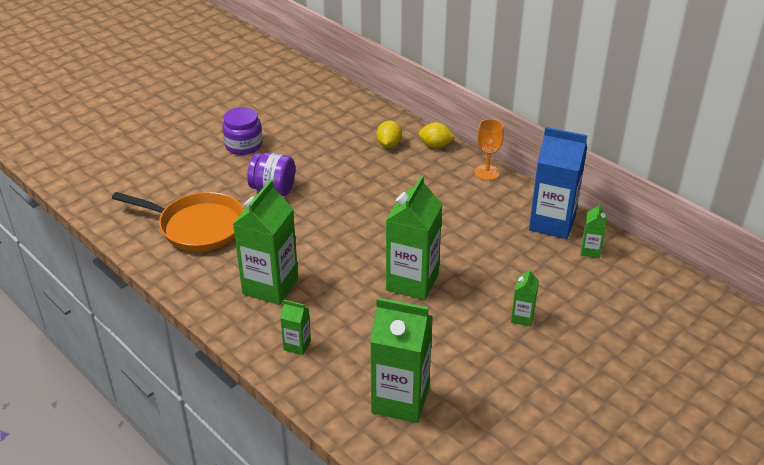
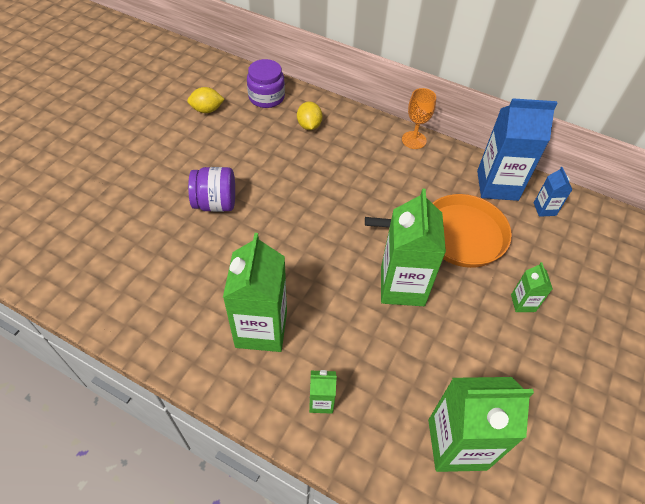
camera: 20 degrees left, 15 degrees up
orange pan [112,192,244,252] -> orange pan moved to [365,194,512,268]
purple jar [222,107,263,155] -> purple jar moved to [247,59,285,108]
yellow lemon [418,122,455,148] -> yellow lemon moved to [187,87,225,113]
green carton [581,203,607,258] -> blue carton [534,167,572,217]

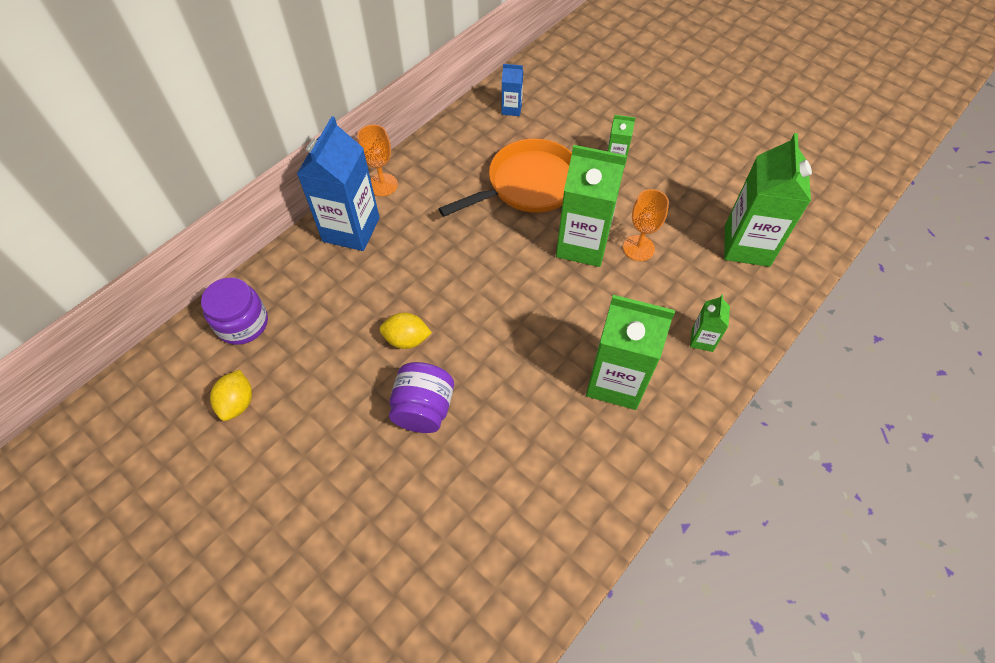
camera: 75 degrees left, 5 degrees up
yellow lemon [297,102,322,130] -> yellow lemon moved to [379,313,432,349]
orange pan [365,194,512,268] -> orange pan turned 45 degrees clockwise [438,138,572,217]
blue carton [477,98,557,201] -> blue carton moved to [297,116,380,251]
none -> orange goblet [623,189,669,261]

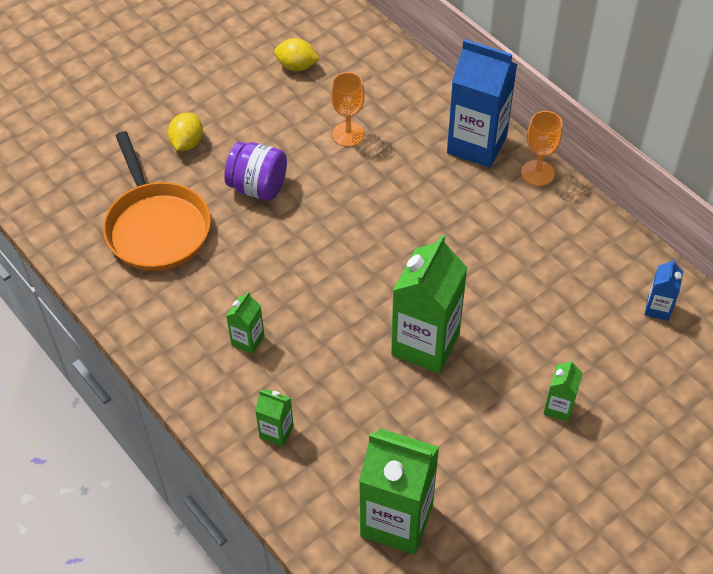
camera: 100 degrees right, 5 degrees down
purple jar [201,277,268,345] -> none
yellow lemon [379,313,432,349] -> yellow lemon moved to [168,112,203,151]
orange pan [438,138,572,217] -> orange pan moved to [103,131,211,271]
green carton [586,295,675,410] -> green carton [226,292,265,354], size x0.47
orange goblet [623,189,669,261] -> orange goblet moved to [331,72,365,147]

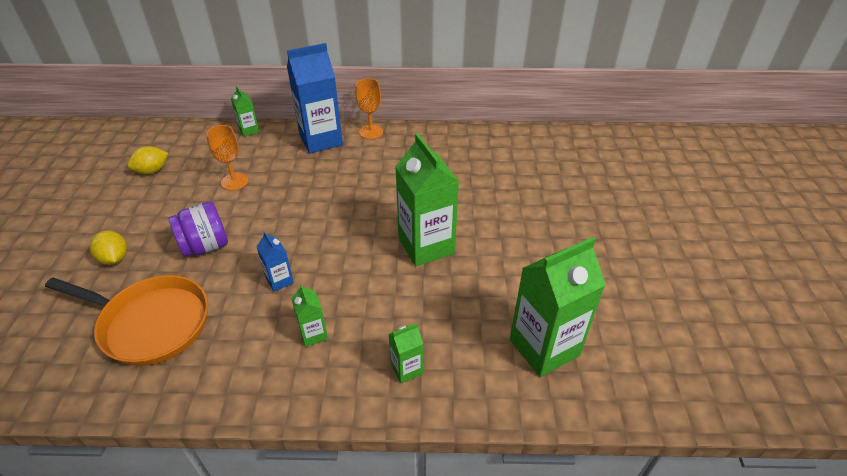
camera: 50 degrees left, 10 degrees down
green carton [544,359,583,422] -> green carton moved to [231,86,259,137]
blue carton [644,258,683,321] -> blue carton moved to [256,231,294,292]

